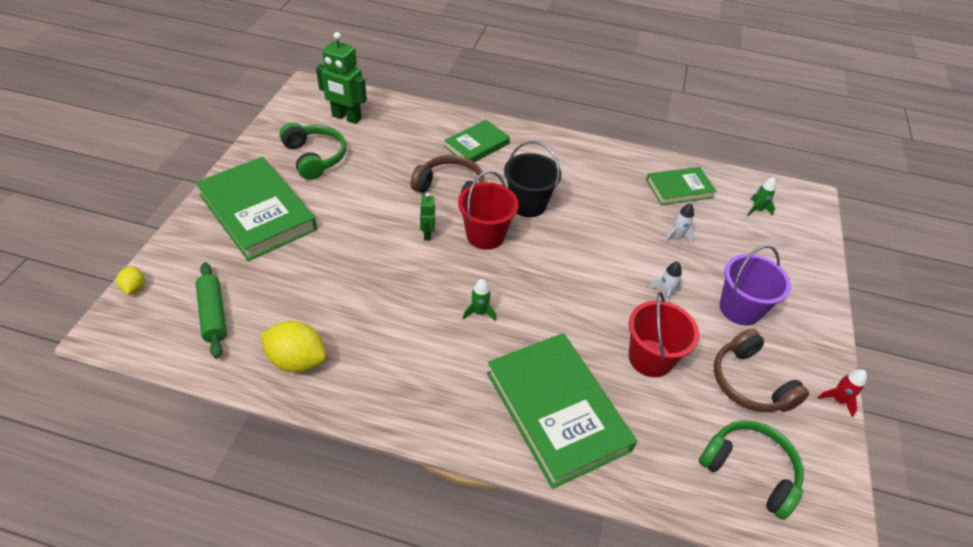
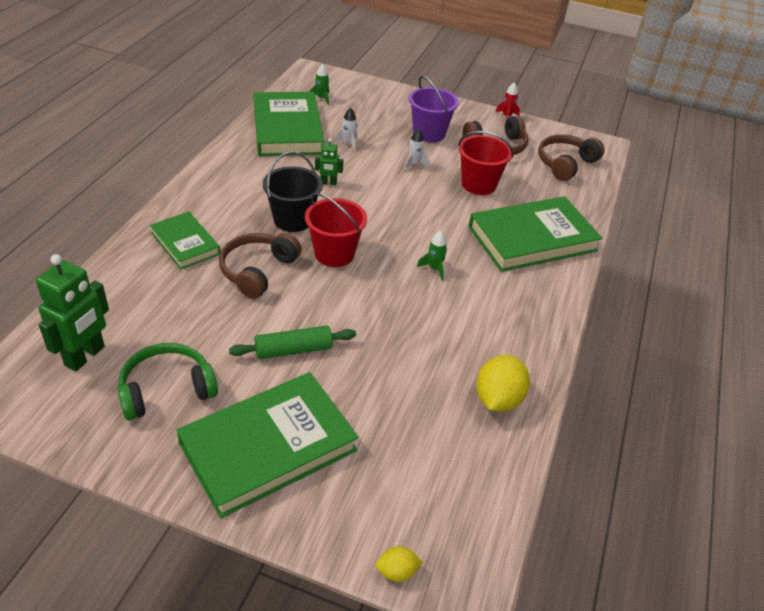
camera: 85 degrees left, 5 degrees down
green rolling pin [195,262,227,358] -> green rolling pin moved to [229,326,356,359]
green robot [420,193,435,240] -> green robot moved to [315,138,344,185]
green book [646,167,717,205] -> green book [253,92,324,156], size x1.76
green headphones [699,420,804,520] -> brown headphones [538,135,605,181]

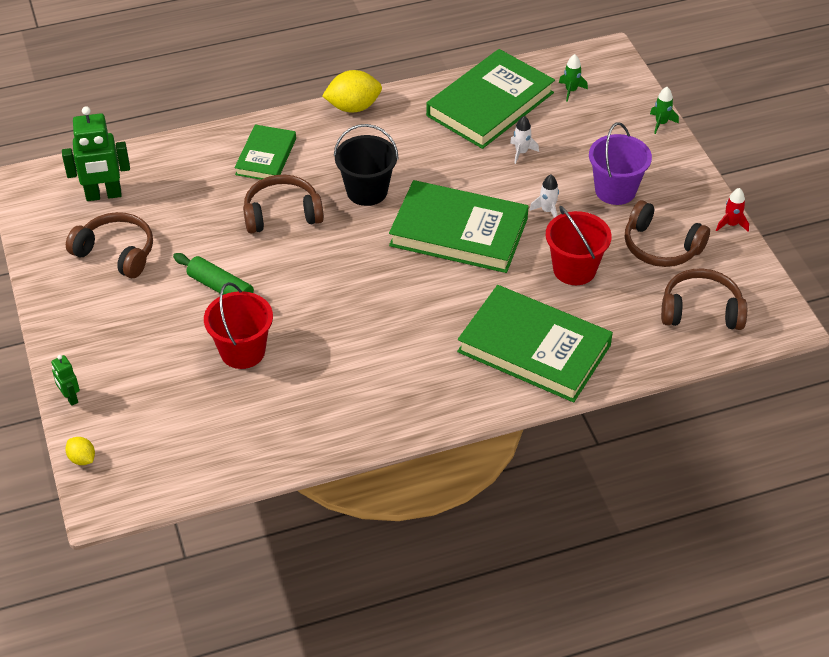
camera: 55 degrees right, 5 degrees up
green headphones [118,343,218,420] -> brown headphones [66,212,153,278]
green book [177,372,359,518] -> green book moved to [389,180,529,273]
red bucket [305,193,367,267] -> red bucket moved to [204,282,273,369]
green robot [315,138,344,185] -> green robot moved to [51,355,80,406]
green rocket [417,231,447,280] -> green rocket moved to [650,87,679,134]
yellow lemon [476,355,530,412] -> yellow lemon moved to [322,70,382,113]

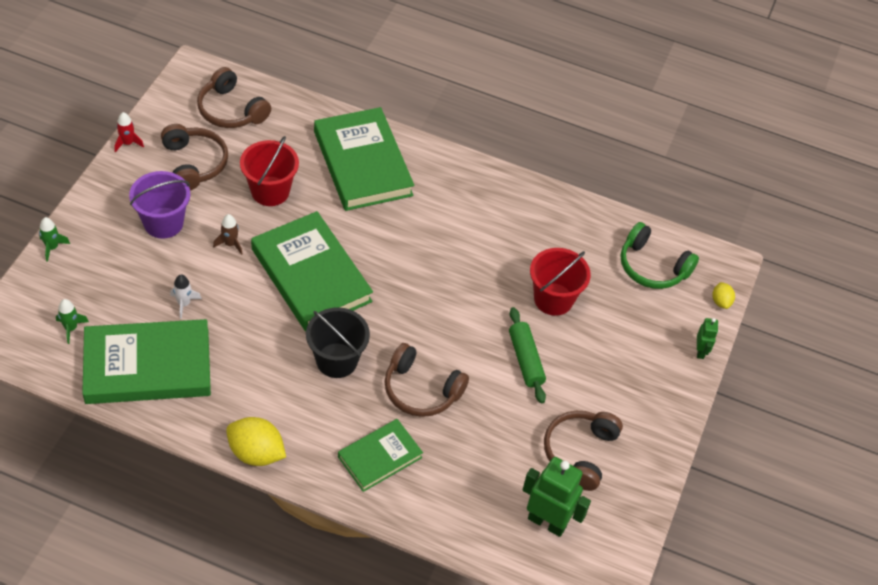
camera: 145 degrees left, 5 degrees up
brown headphones [66,212,153,278] -> brown headphones turned 45 degrees clockwise [544,411,623,491]
white rocket [529,175,559,218] -> brown rocket [213,214,243,255]
none -> green headphones [621,222,699,289]

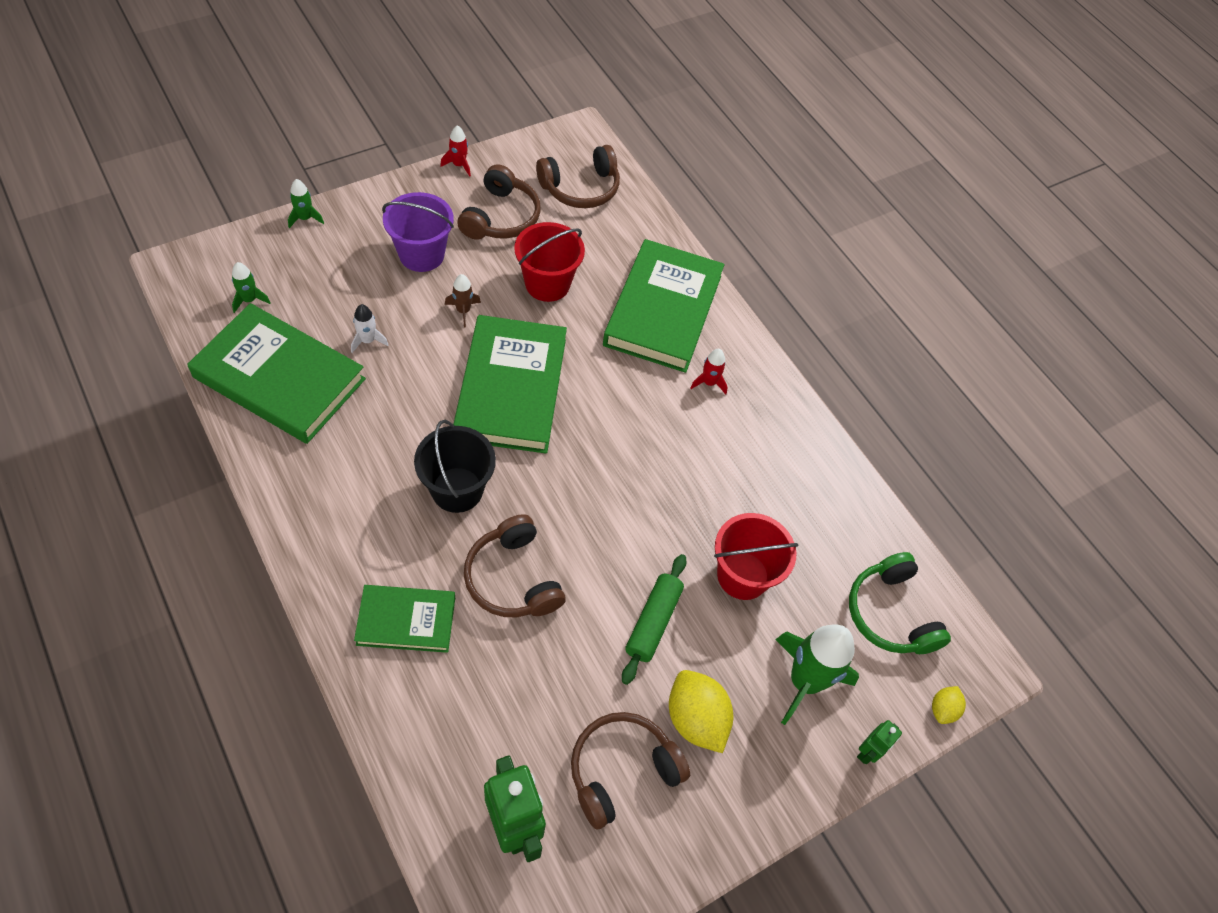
camera: 35 degrees right, 5 degrees up
brown headphones [197,67,271,128] -> brown headphones turned 105 degrees counterclockwise [536,145,620,208]
yellow lemon [226,417,286,466] -> yellow lemon moved to [669,670,733,753]
none -> red rocket [690,349,728,394]
none -> green rocket [775,624,859,725]

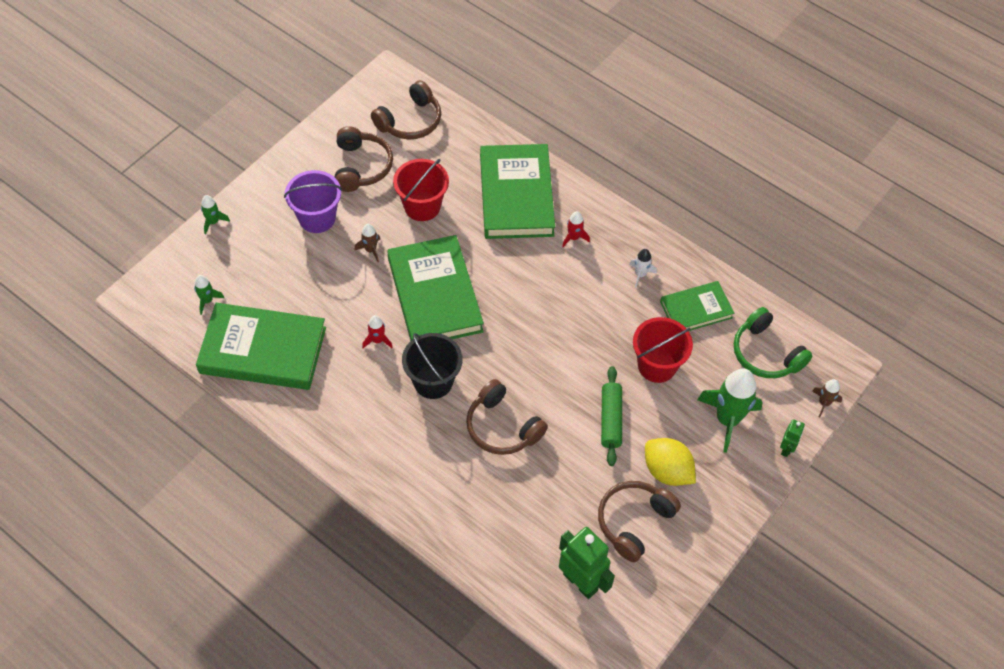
camera: 15 degrees left, 0 degrees up
white rocket [351,304,388,353] -> white rocket moved to [629,249,657,288]
green book [354,585,455,653] -> green book moved to [660,281,734,331]
red rocket [440,126,471,177] -> red rocket moved to [362,315,393,348]
yellow lemon [932,686,966,724] -> brown rocket [812,379,842,418]

